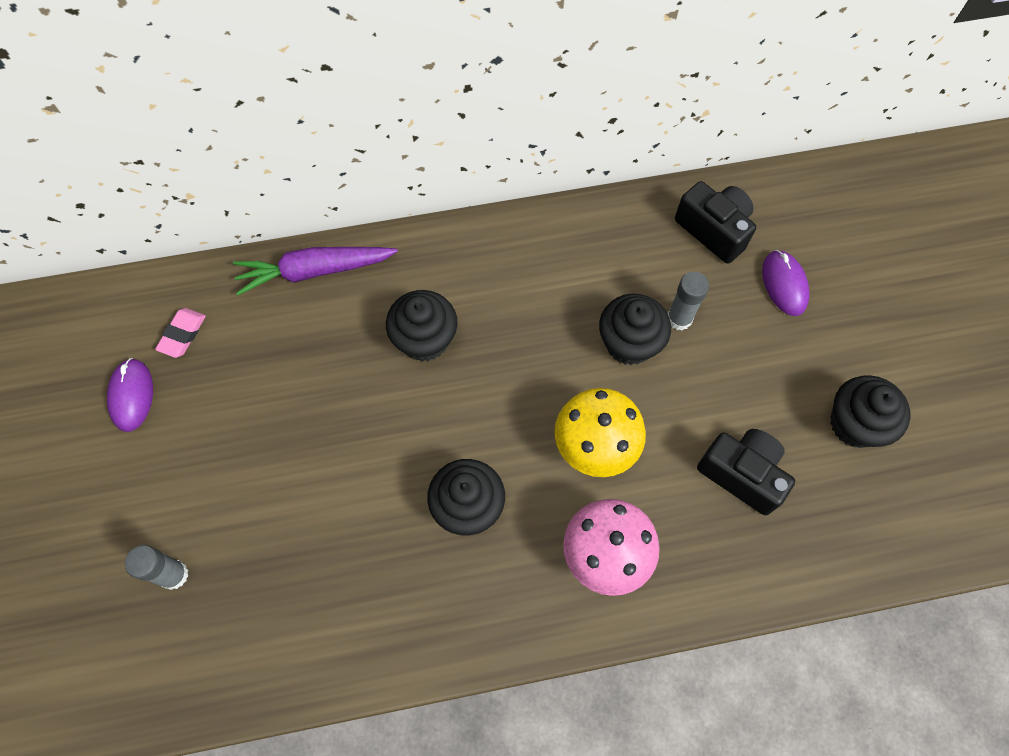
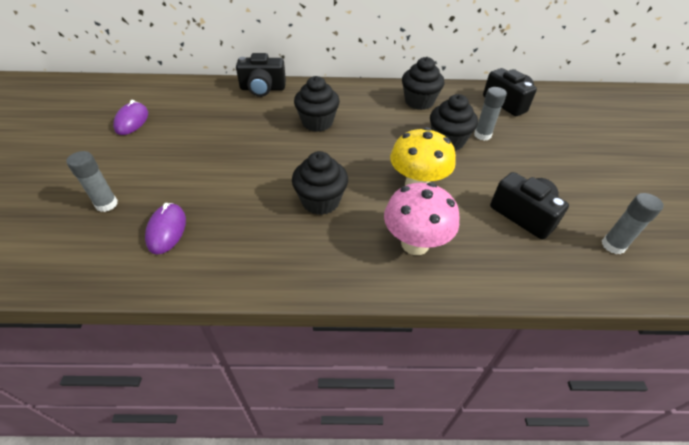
camera: 10 degrees right, 20 degrees down
pink eraser [155,308,206,358] -> none
purple carrot [233,247,398,295] -> black camera [236,53,286,97]
purple mouse [762,250,810,316] -> purple mouse moved to [145,203,186,254]
black cupcake [830,375,910,448] -> black cupcake moved to [402,57,444,110]
none -> grey glue stick [602,193,664,254]

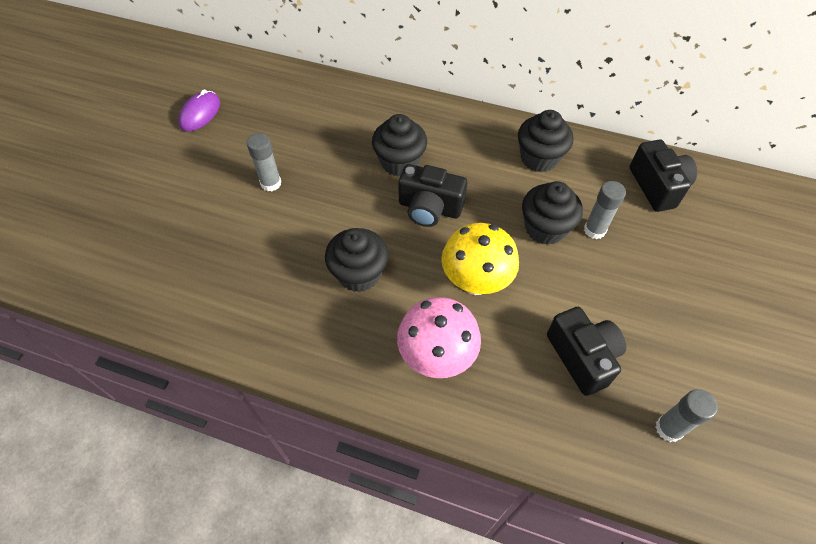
camera: 20 degrees right, 10 degrees up
grey glue stick [66,151,118,212] -> grey glue stick moved to [247,133,281,191]
purple mouse [145,203,186,254] -> none
black camera [236,53,286,97] -> black camera moved to [398,164,467,227]

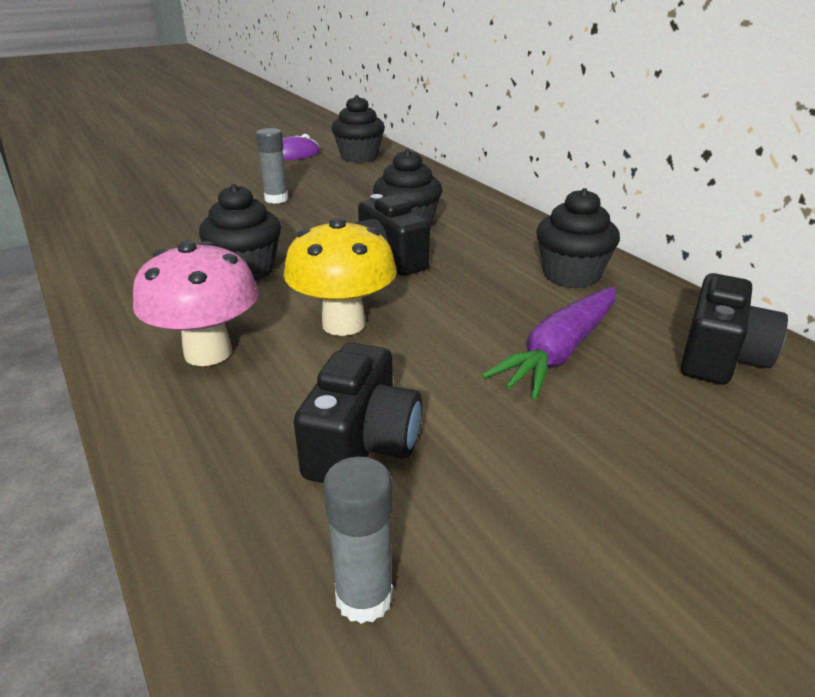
camera: 40 degrees right, 25 degrees down
black cupcake [522,181,583,245] -> black cupcake moved to [332,95,385,163]
grey glue stick [584,181,626,239] -> purple carrot [482,287,616,400]

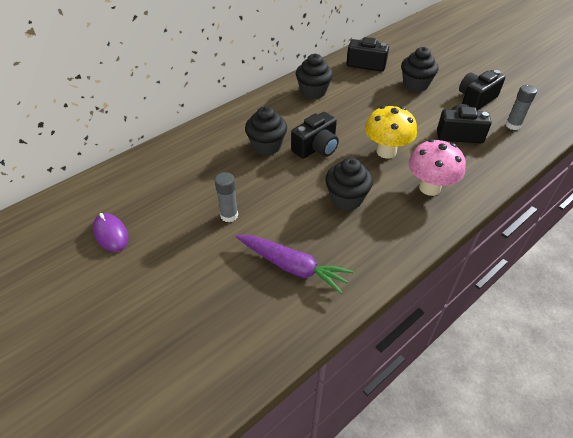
camera: 100 degrees left, 15 degrees up
black cupcake [332,95,385,163] -> black cupcake moved to [401,47,438,92]
purple carrot [482,287,616,400] -> purple carrot moved to [236,235,353,294]
none -> black camera [459,70,505,110]

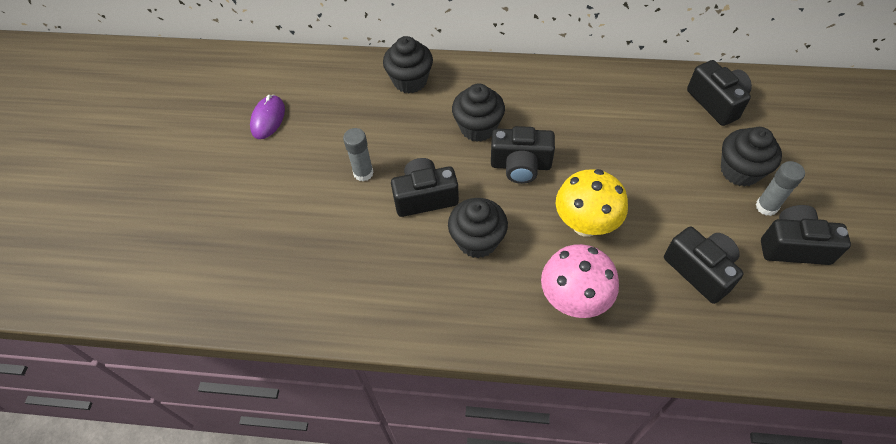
camera: 50 degrees right, 10 degrees up
purple carrot [236,235,353,294] -> none
black cupcake [296,54,333,99] -> black cupcake moved to [383,36,433,93]
grey glue stick [505,85,537,130] -> grey glue stick moved to [756,161,805,216]
none -> black camera [391,158,459,217]

